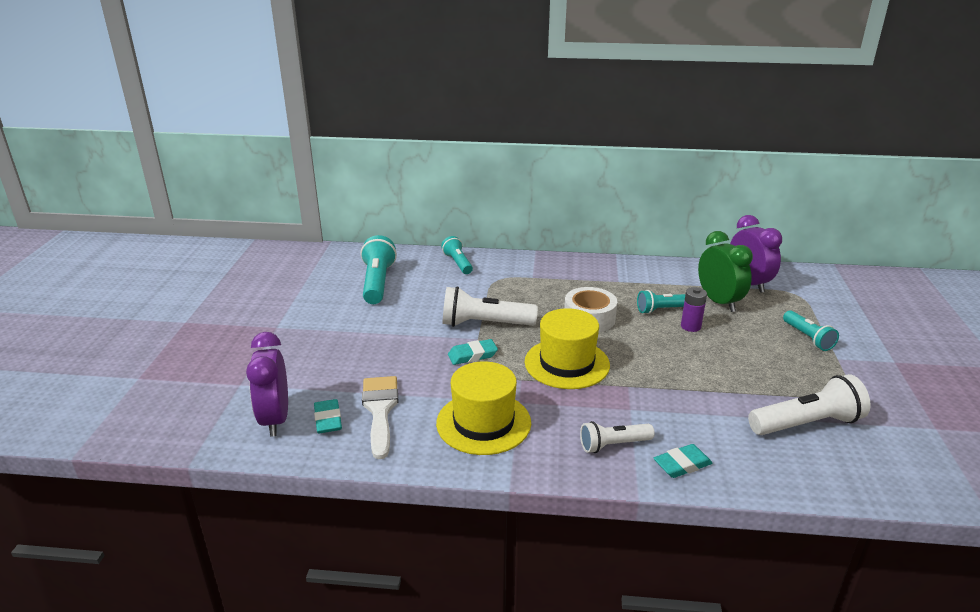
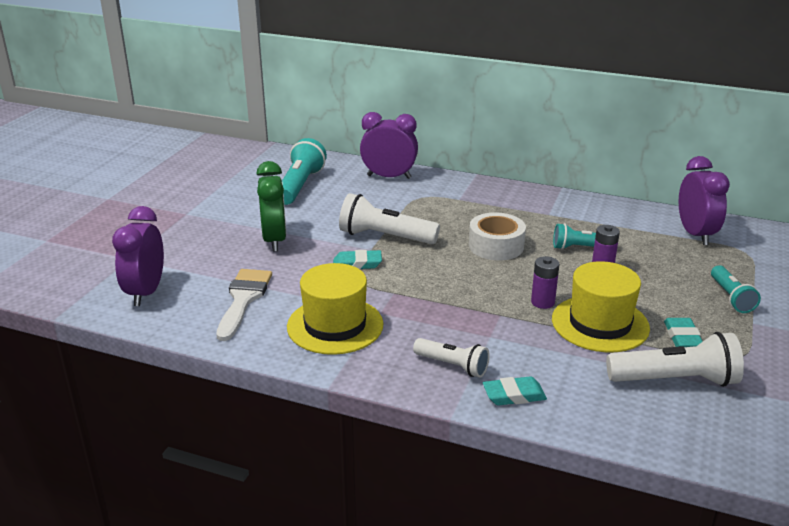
camera: 15 degrees right, 0 degrees up
turquoise eraser [314,399,342,433] -> turquoise eraser moved to [664,318,703,347]
turquoise flashlight [441,236,473,274] -> purple clock [360,112,418,179]
yellow hat [524,308,610,389] -> yellow hat moved to [552,261,650,352]
white flashlight [580,421,655,453] -> white flashlight turned 150 degrees counterclockwise [413,338,490,378]
green clock [698,231,753,312] -> green clock moved to [256,161,287,251]
none -> purple battery [531,256,559,309]

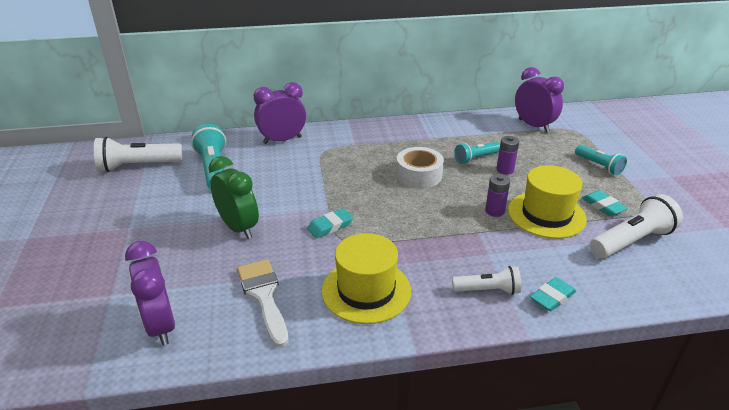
camera: 30 degrees left, 5 degrees up
white flashlight [339,193,440,244] -> white flashlight moved to [94,137,183,172]

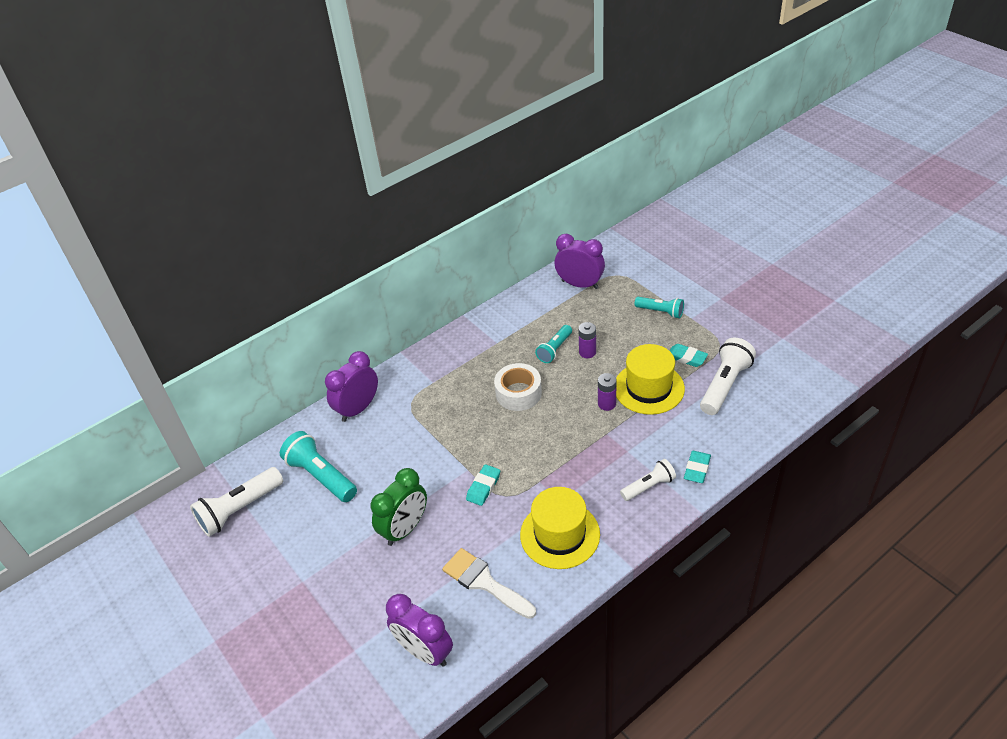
camera: 25 degrees left, 10 degrees up
green clock [209,156,259,239] -> green clock turned 105 degrees clockwise [371,468,427,546]

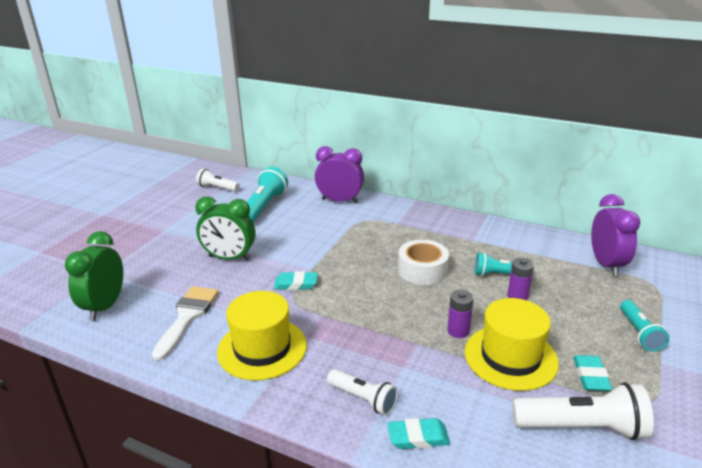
camera: 60 degrees right, 15 degrees down
white flashlight [190,467,283,537] -> white flashlight [196,169,239,192], size x0.62
purple clock [386,594,453,667] -> green clock [65,231,123,321]

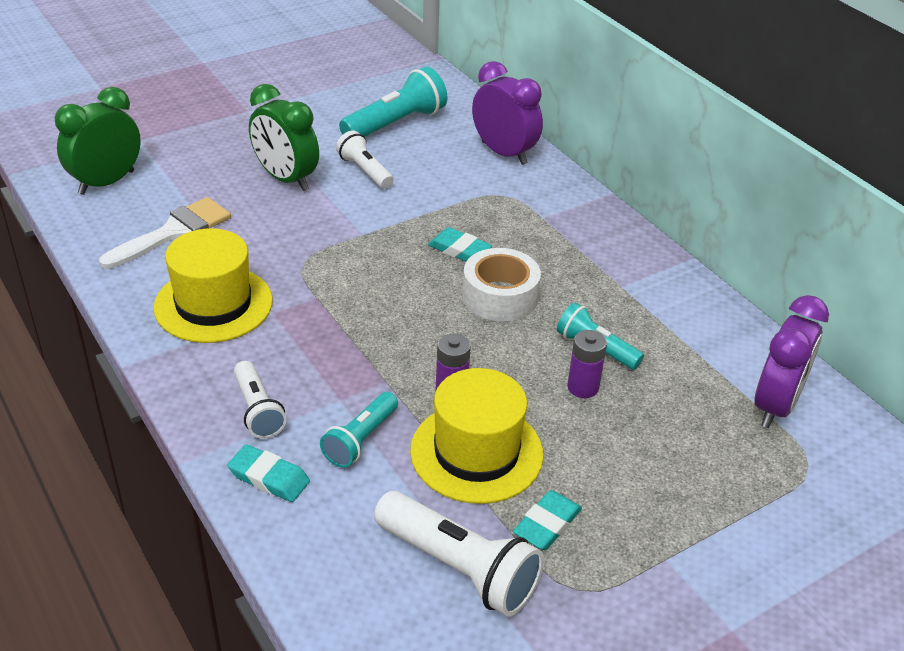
camera: 30 degrees right, 10 degrees up
white flashlight [196,169,239,192] -> white flashlight moved to [336,131,394,189]
turquoise eraser [274,271,318,290] -> turquoise eraser moved to [428,227,492,262]
turquoise flashlight [620,300,669,352] -> turquoise flashlight moved to [320,392,398,468]

